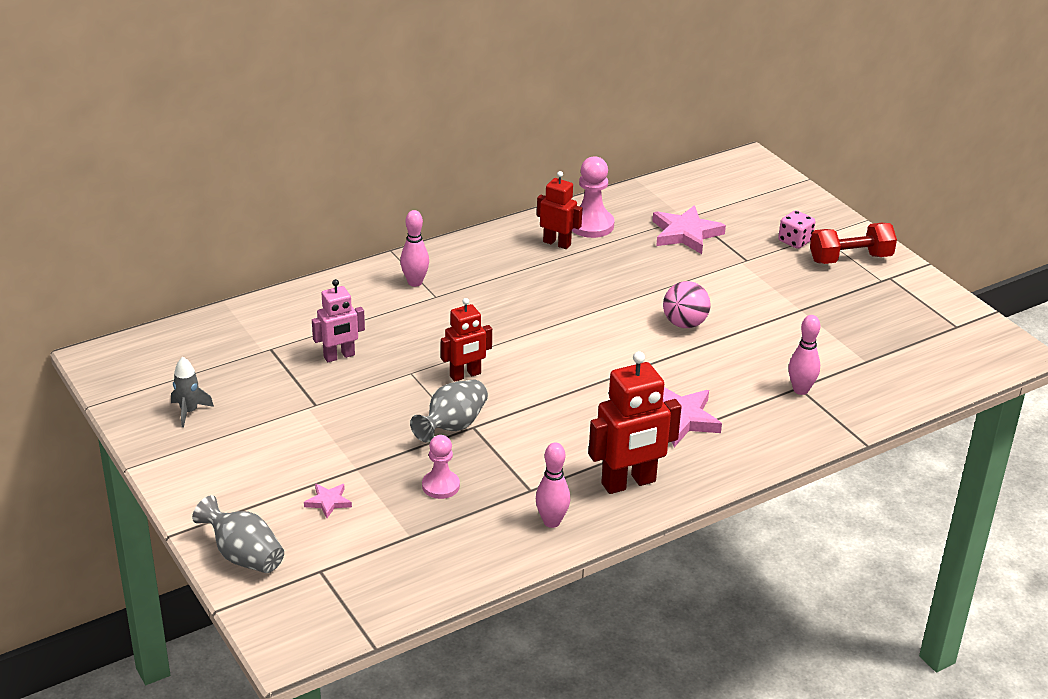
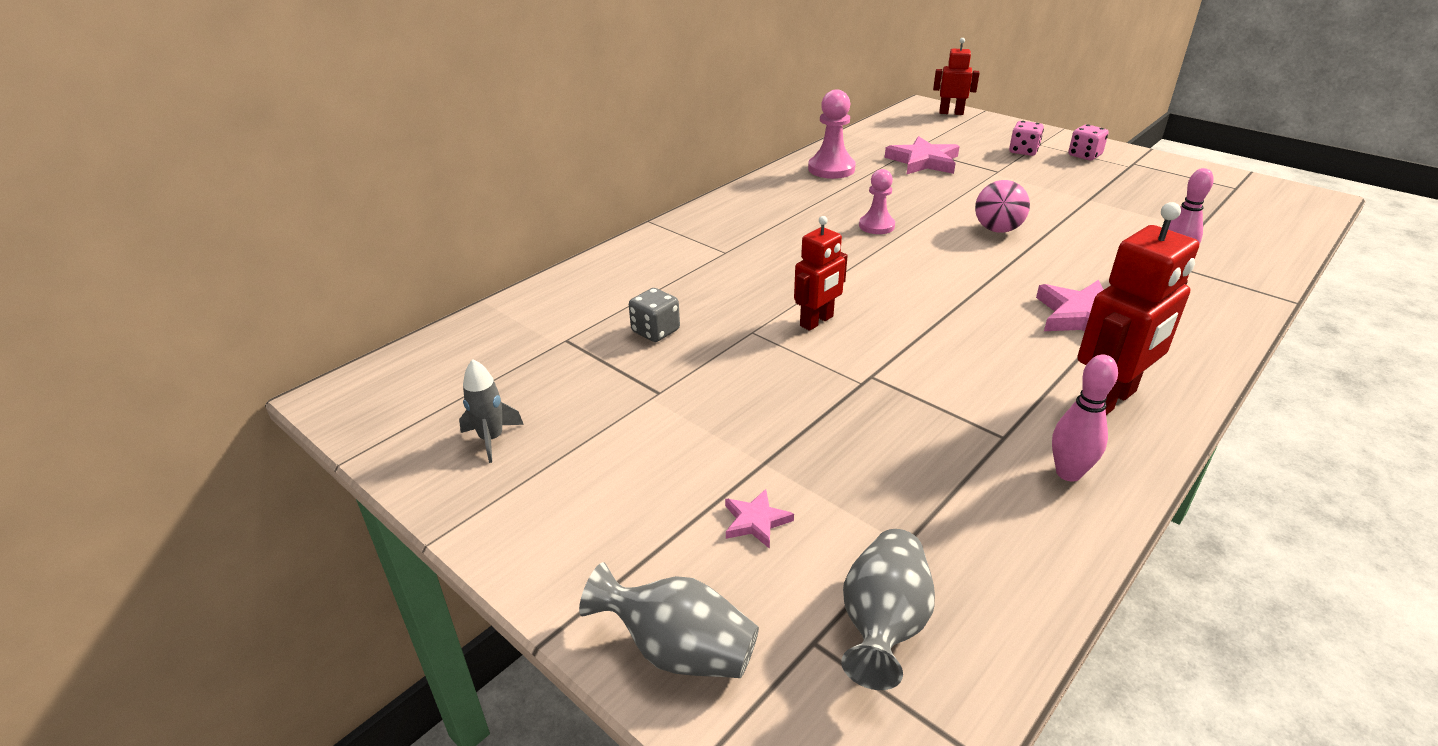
camera: 15 degrees left, 0 degrees up
pink robot [312,279,365,362] -> grey dice [629,288,680,342]
pink bowling pin [400,210,429,287] -> none
grey vase [410,379,488,442] -> grey vase moved to [841,529,935,690]
pink pawn [422,435,460,499] -> pink pawn moved to [859,169,895,234]
red robot [537,171,582,249] -> red robot moved to [933,38,980,115]
red dumbbell [810,223,897,264] -> pink dice [1068,124,1109,160]

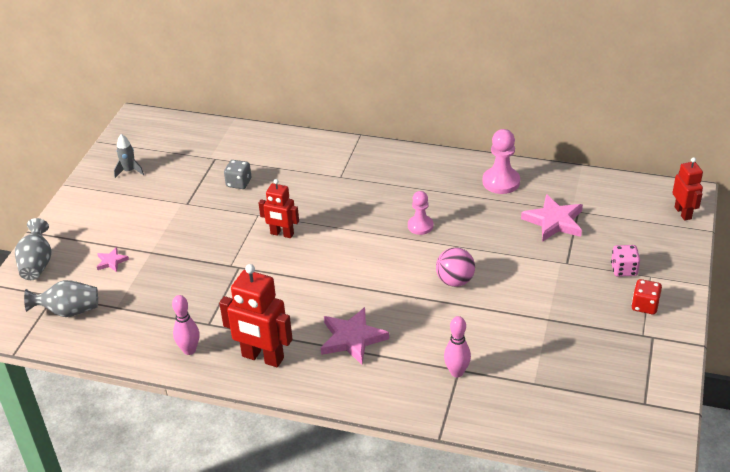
camera: 65 degrees right, 5 degrees up
pink dice [1068,124,1109,160] -> red dice [631,279,662,314]

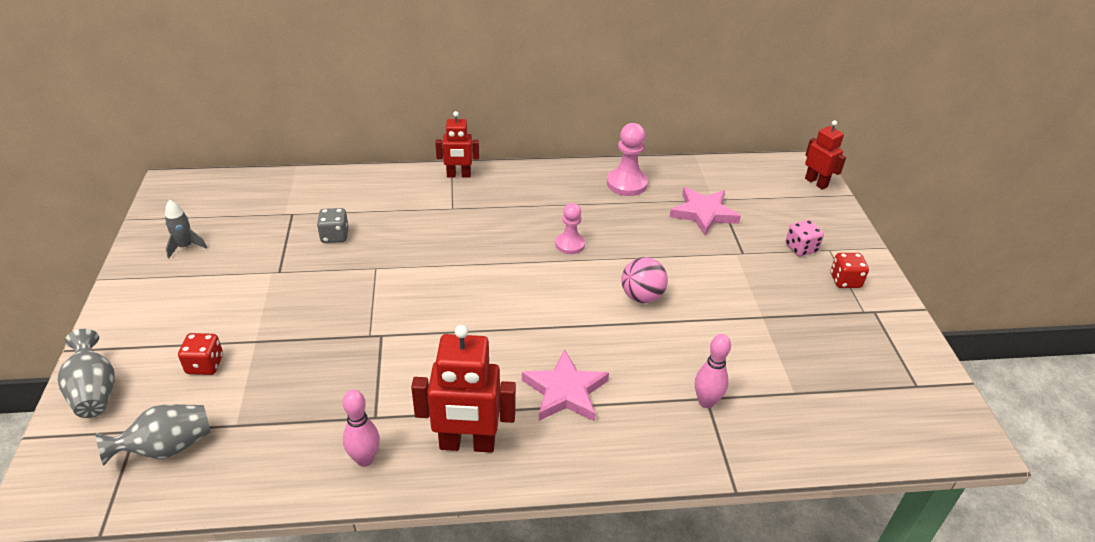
camera: 25 degrees left, 0 degrees up
pink star [97,247,129,272] -> red dice [178,333,223,375]
red robot [259,179,299,238] -> red robot moved to [435,111,479,178]

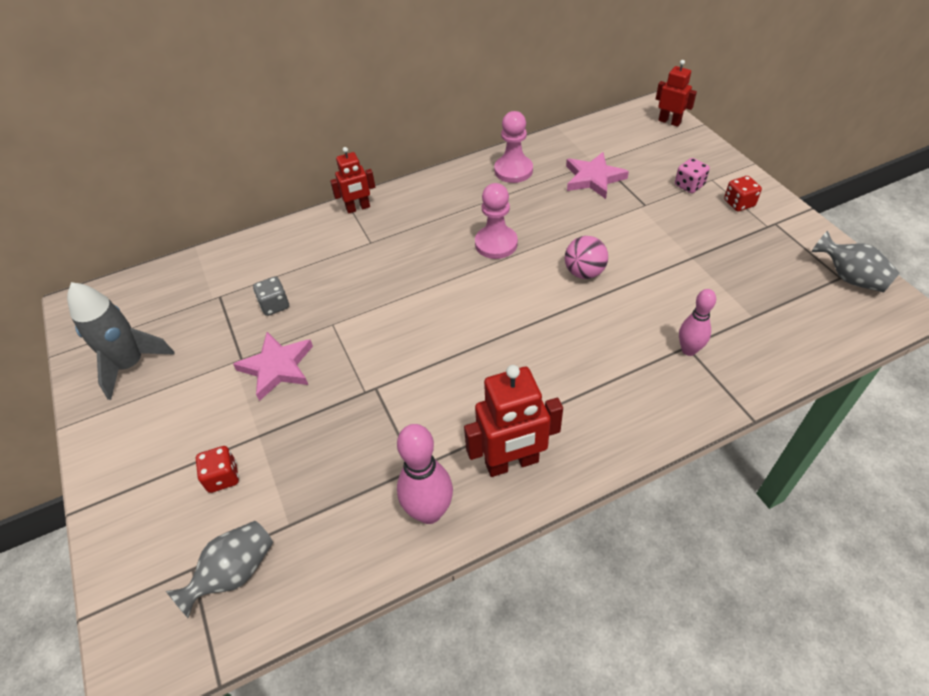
camera: 15 degrees left, 10 degrees up
grey vase [57,329,115,418] -> grey vase moved to [811,231,900,293]
grey rocket [165,200,207,259] -> grey rocket [67,282,175,400], size x1.93
pink bowling pin [343,390,380,467] -> pink bowling pin [397,424,453,524], size x1.55
pink star [522,349,609,422] -> pink star moved to [233,332,313,401]
pink pawn [555,203,585,254] -> pink pawn [475,183,518,259], size x1.51

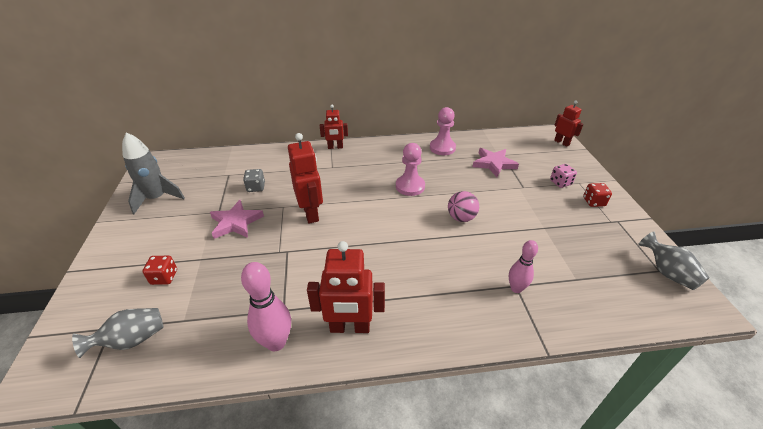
camera: 15 degrees right, 10 degrees down
none -> red robot [288,133,323,224]

